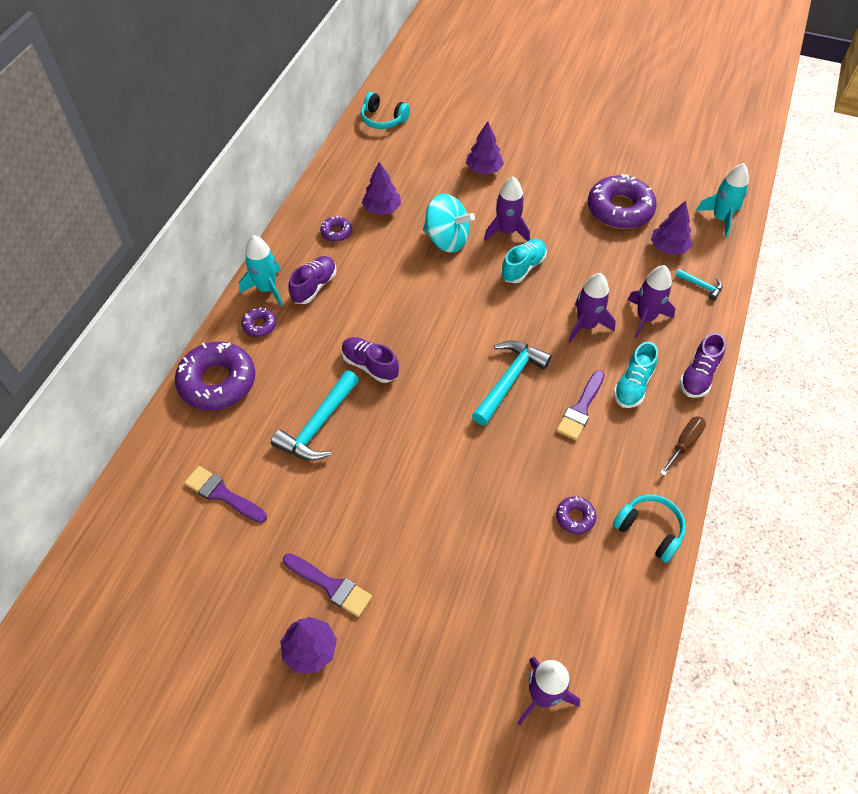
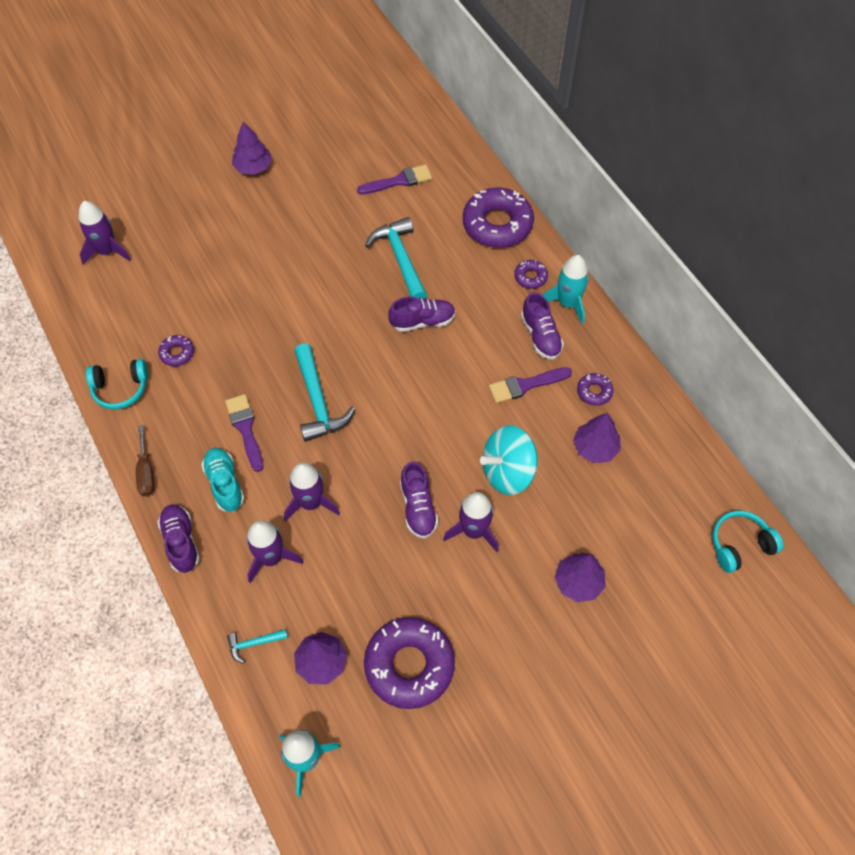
camera: 130 degrees right, 5 degrees up
purple brush [283,554,372,617] -> purple brush moved to [489,367,572,403]
turquoise shoe [501,239,547,283] -> purple shoe [400,461,438,539]

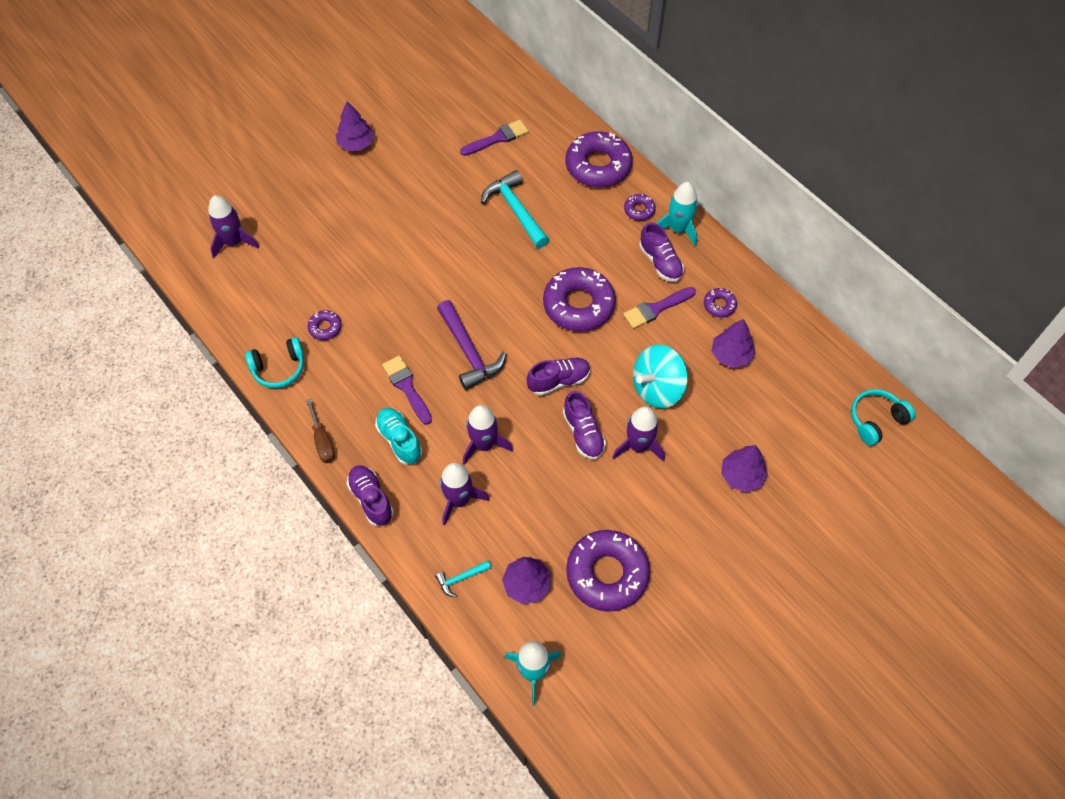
camera: 10 degrees left, 0 degrees up
turquoise hammer [294,343,355,442] -> purple hammer [437,300,507,390]
purple shoe [389,297,456,332] -> purple shoe moved to [526,357,590,396]
none -> purple donut [543,267,616,332]

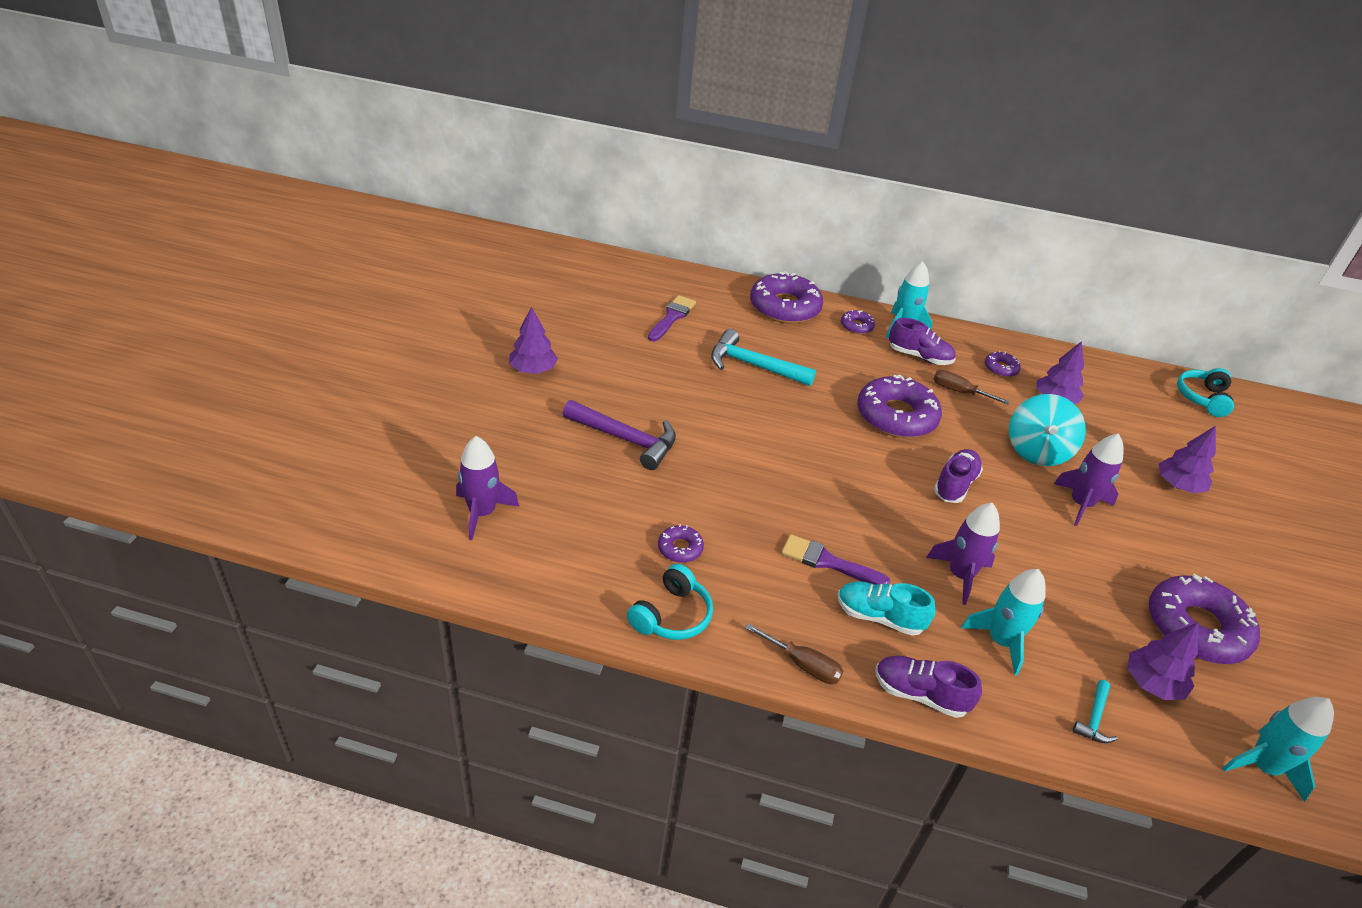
camera: 40 degrees left, 20 degrees down
purple hammer [437,300,507,390] -> purple hammer moved to [563,400,676,470]
purple rocket [440,463,489,526] -> turquoise rocket [961,569,1046,675]
purple shoe [563,391,606,459] -> none
purple brush [623,287,696,329] -> brown screwdriver [934,370,1010,405]

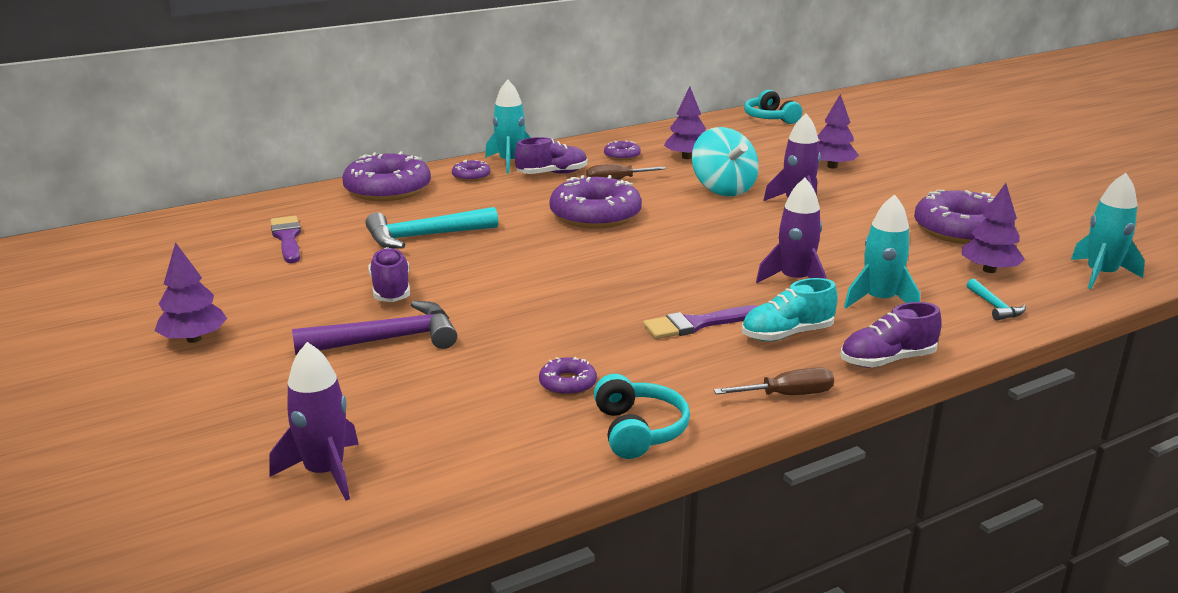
camera: 40 degrees left, 15 degrees down
purple shoe [934,449,983,503] -> purple shoe moved to [368,247,410,302]

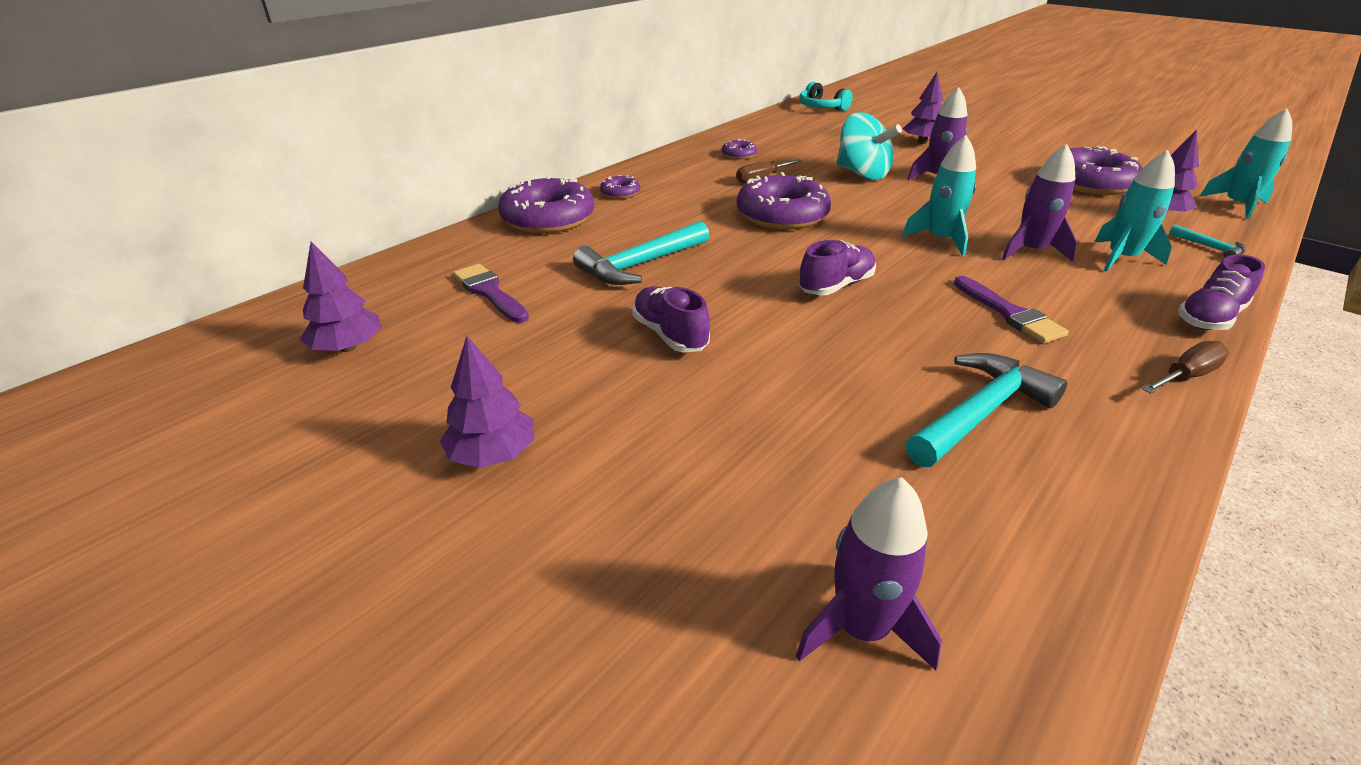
camera: 20 degrees left, 10 degrees up
purple hammer [292,301,457,355] -> none
turquoise rocket [485,79,531,174] -> turquoise rocket moved to [902,135,976,256]
purple shoe [515,137,588,174] -> purple shoe moved to [798,240,876,295]
purple donut [539,357,597,396] -> turquoise hammer [906,353,1067,467]
turquoise headphones [594,374,690,459] -> none
purple brush [643,305,758,339] -> purple brush turned 75 degrees counterclockwise [954,276,1069,344]
purple tree [664,87,706,159] -> purple tree moved to [300,241,382,352]
turquoise shoe [742,278,838,341] -> none

